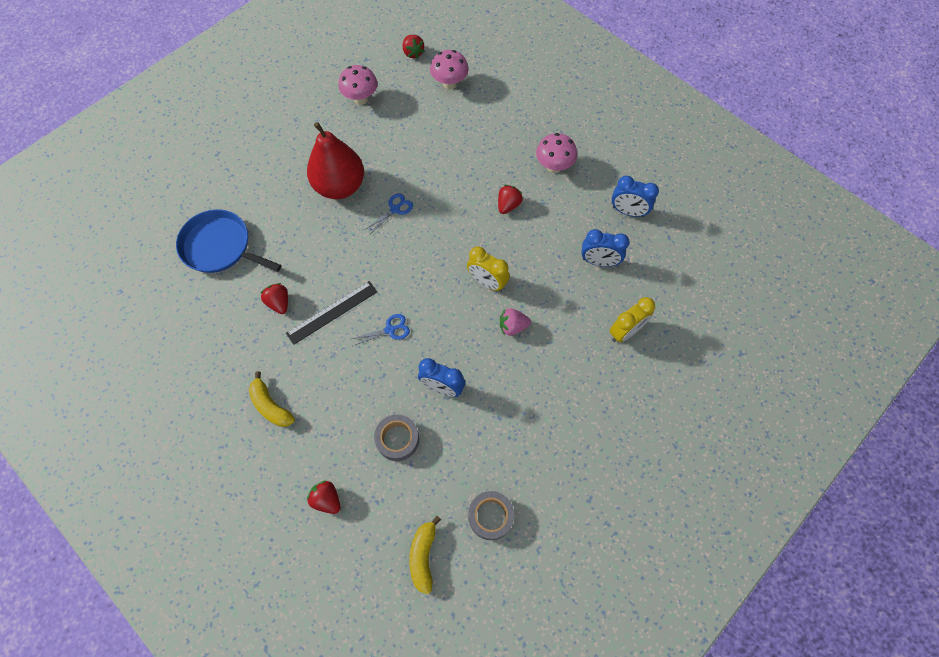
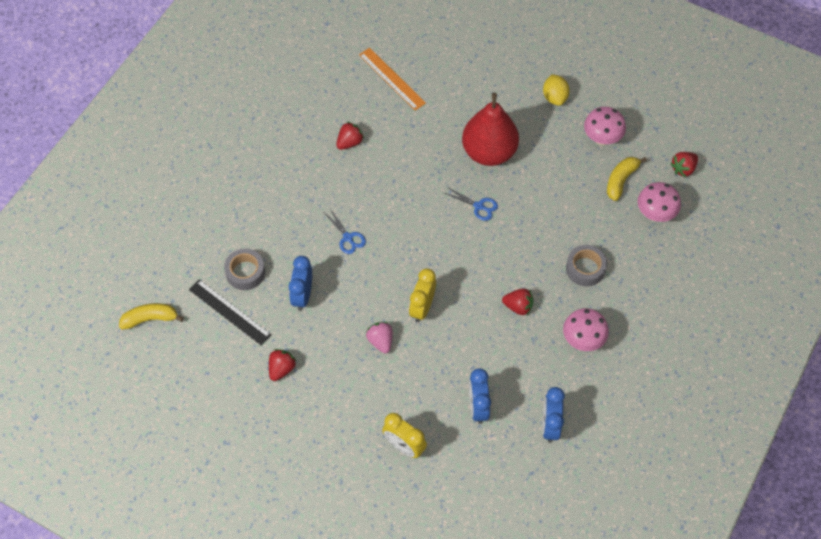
camera: 75 degrees right, 5 degrees down
blue pan [176,209,281,273] -> orange ruler [359,48,426,111]
yellow banana [249,371,295,427] -> yellow banana moved to [607,157,647,201]
black ruler [286,281,377,345] -> black ruler moved to [189,279,272,346]
red strawberry [307,481,341,514] -> red strawberry moved to [269,349,297,381]
grey tape [468,491,514,540] -> grey tape moved to [566,245,607,286]
none -> yellow lemon [543,74,570,106]

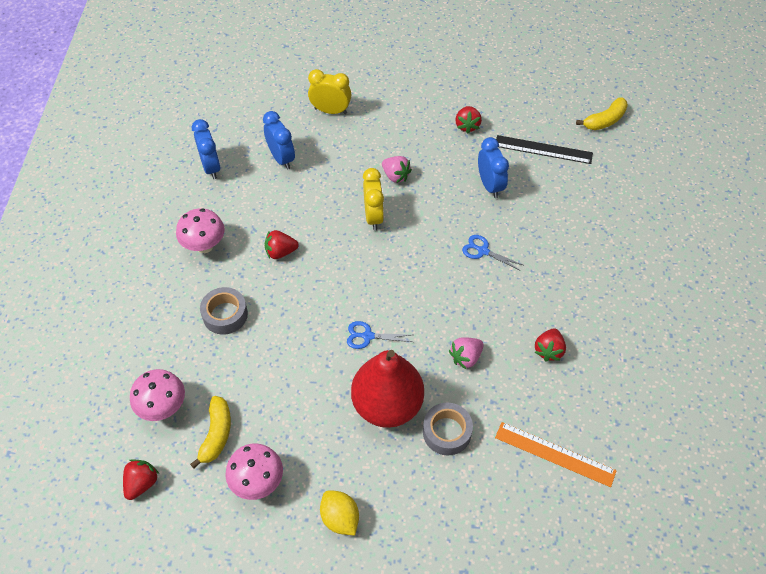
camera: 155 degrees right, 5 degrees down
grey tape [224,249,265,290] -> grey tape moved to [423,403,473,456]
none -> pink strawberry [449,337,484,369]

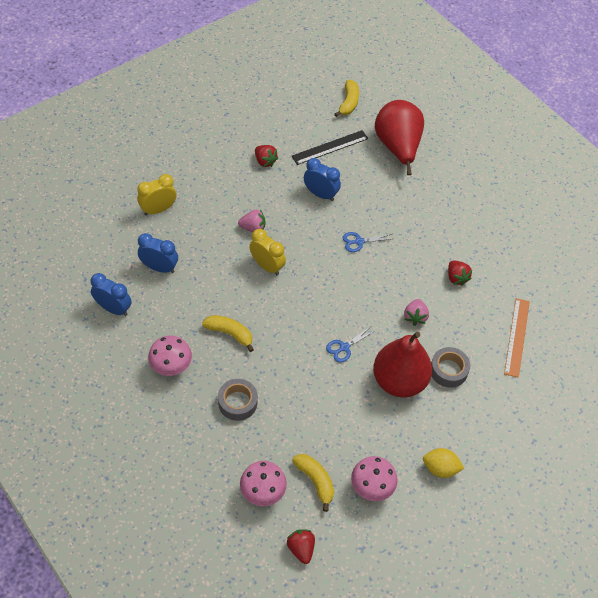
camera: 45 degrees left, 0 degrees up
red strawberry [265,230,299,259] -> yellow banana [202,315,254,352]
orange ruler [495,422,617,487] -> orange ruler turned 60 degrees counterclockwise [504,298,530,378]
none -> red pear [375,100,424,175]

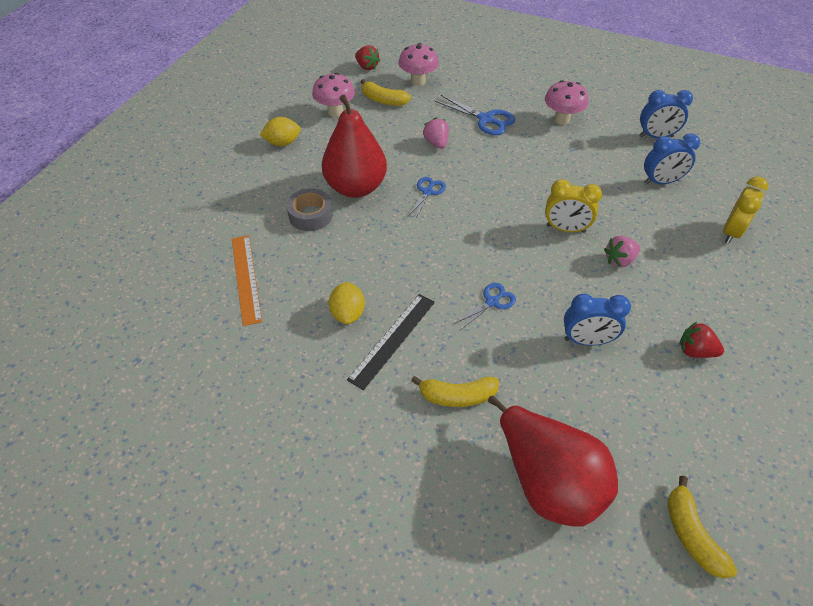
camera: 155 degrees right, 5 degrees down
yellow banana [202,315,254,352] -> yellow banana moved to [411,376,499,407]
grey tape [218,379,258,421] -> blue scissors [435,95,515,135]
black ruler [292,130,368,165] -> black ruler moved to [347,294,435,390]
pink strawberry [404,299,429,326] -> pink strawberry moved to [423,118,449,149]
red strawberry [448,260,472,286] -> yellow lemon [329,282,365,324]

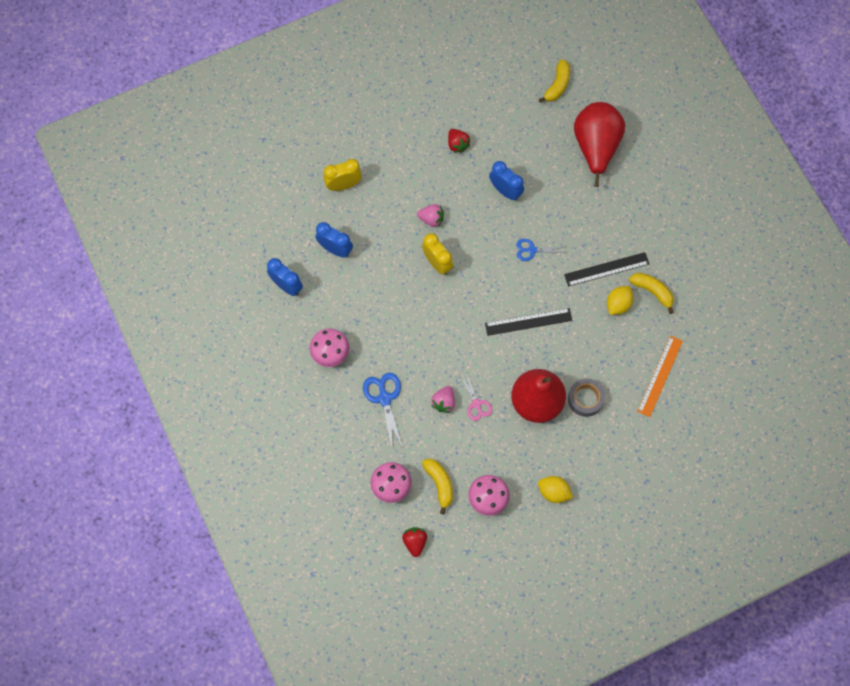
camera: 140 degrees left, 20 degrees up
blue scissors [407,177,446,219] -> none
yellow banana [411,376,499,407] -> yellow banana moved to [629,273,674,314]
none -> pink scissors [459,373,492,421]
none -> black ruler [485,308,572,336]

